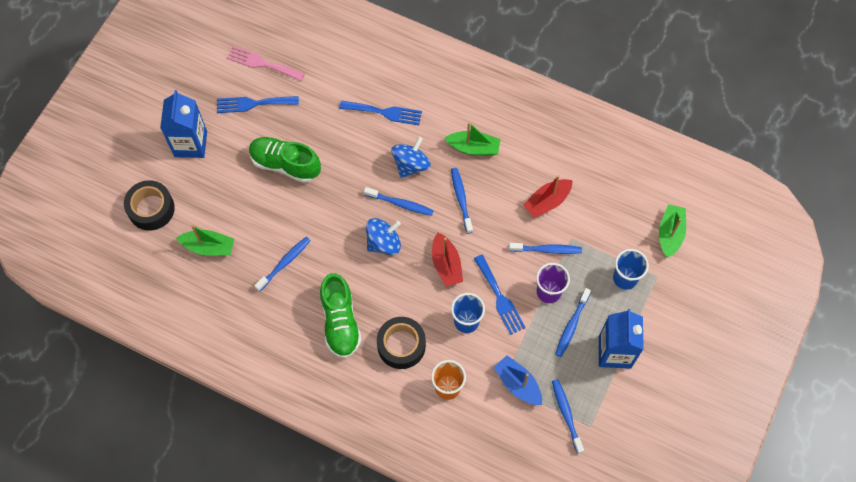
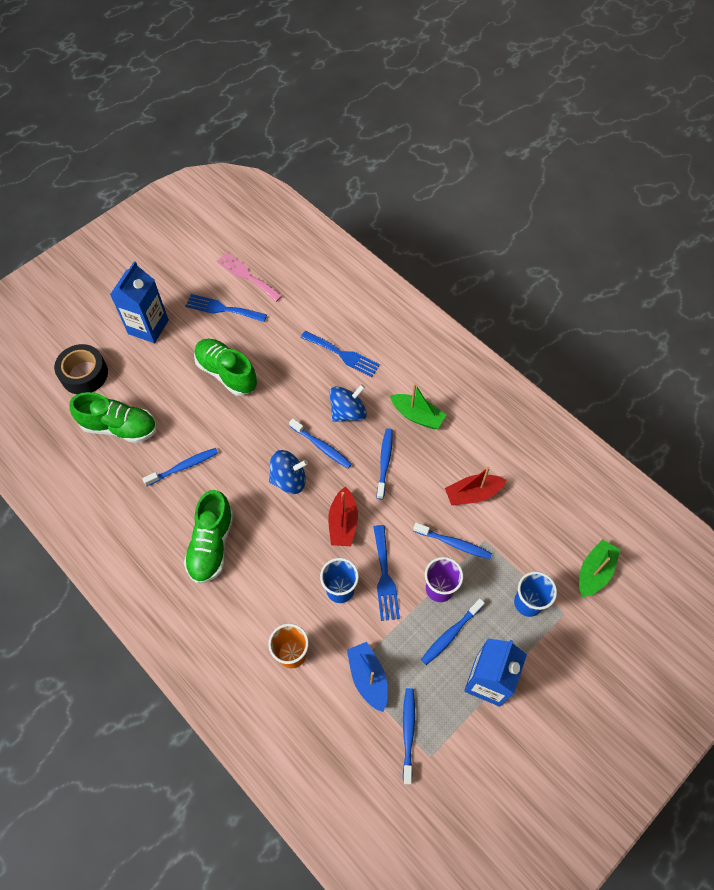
camera: 20 degrees right, 5 degrees down
green boat [177,225,234,255] -> green shoe [69,392,157,443]
black tape [377,317,426,369] -> none

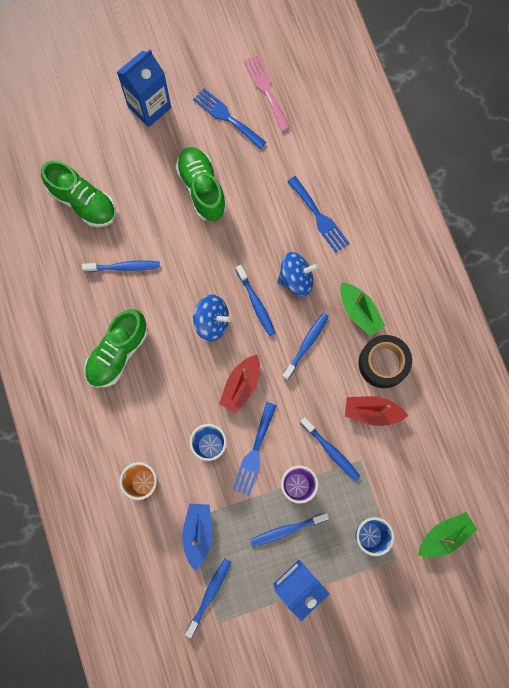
camera: 25 degrees right, 15 degrees up
black tape [54,344,108,394] -> black tape moved to [359,335,412,388]

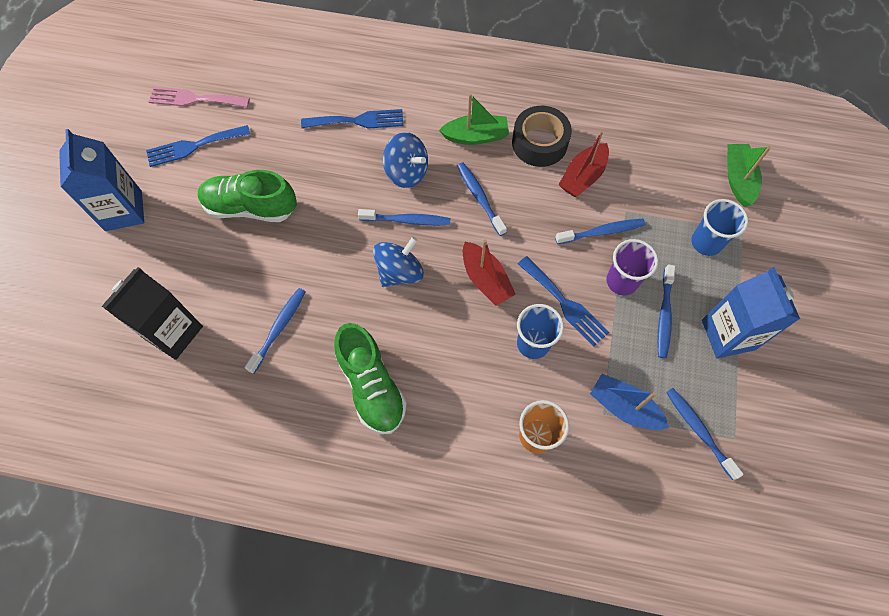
camera: 60 degrees left, 10 degrees down
green shoe [41,161,116,227] -> black carton [102,267,203,360]
blue spinning top [277,252,319,296] -> blue spinning top turned 105 degrees clockwise [383,132,428,188]

